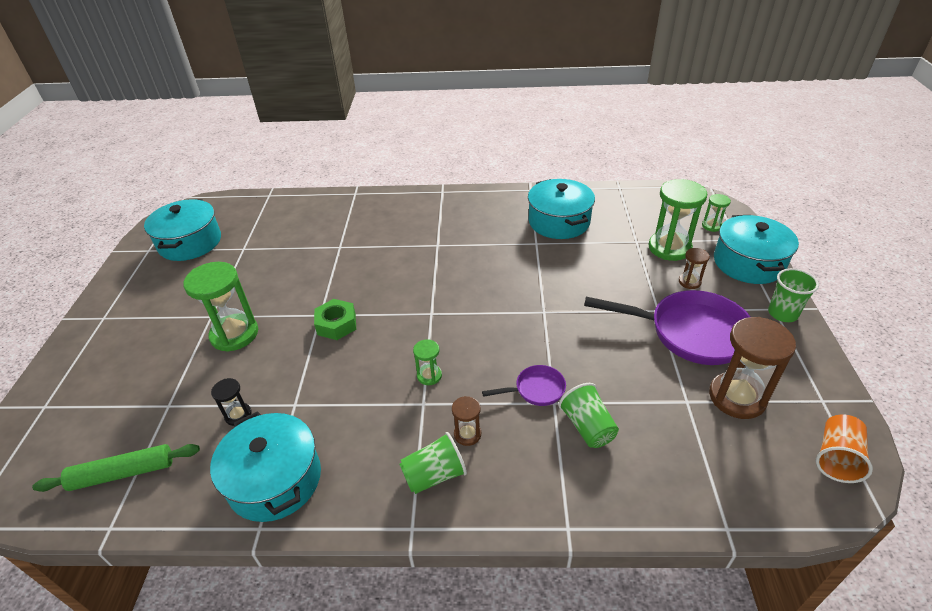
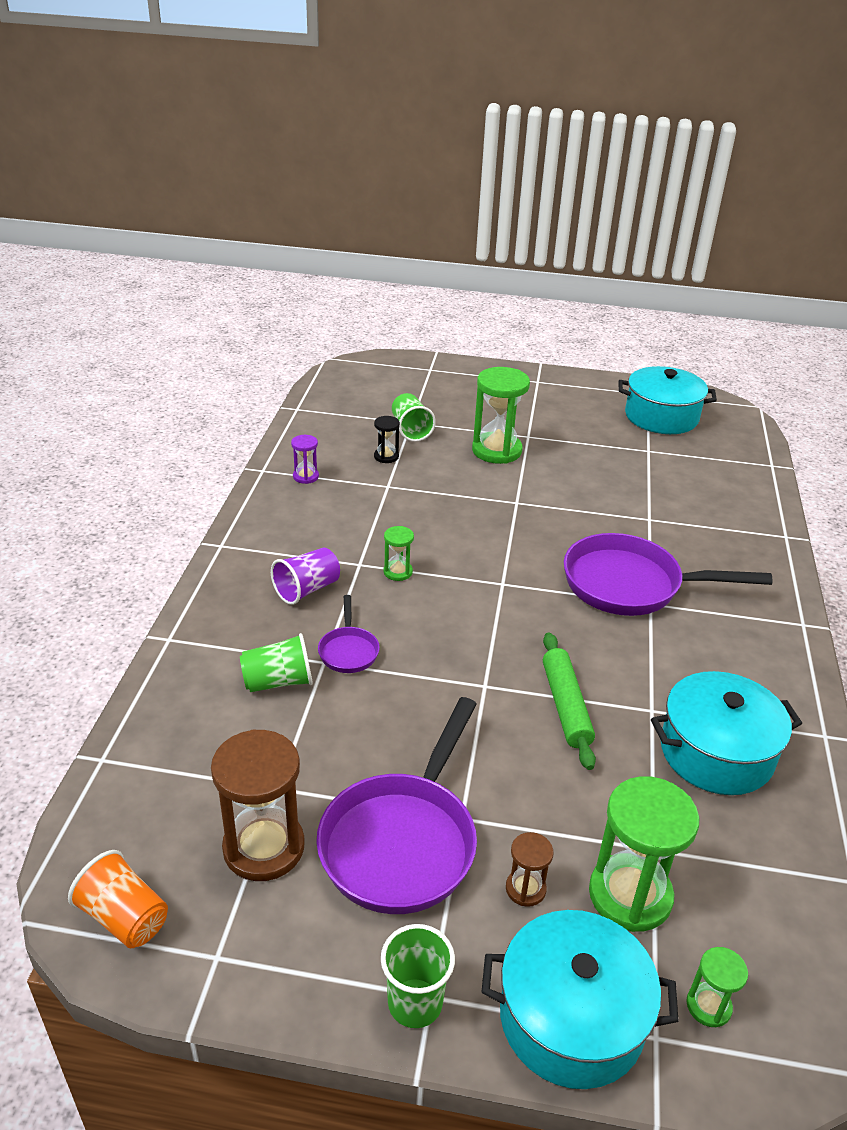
camera: 95 degrees right, 5 degrees down
green rolling pin [32,444,200,492] -> green rolling pin moved to [543,632,596,770]
turquoise pot [210,411,321,522] -> purple hourglass [291,435,319,484]
green nut [314,299,356,340] -> none
green cup [399,432,467,494] -> green cup moved to [392,393,436,442]
brown hourglass [452,396,481,446] -> purple cup [271,547,340,605]
none -> purple pan [564,533,773,616]

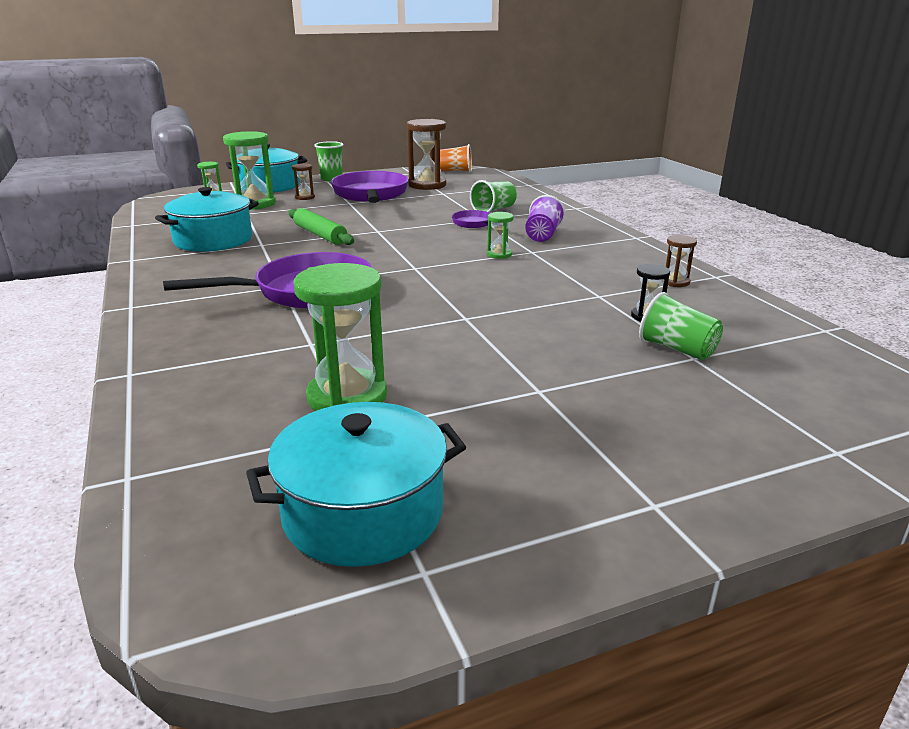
camera: 150 degrees right, 10 degrees down
purple hourglass [291,435,319,484] -> brown hourglass [663,235,697,287]
green hourglass [472,367,530,464] -> green hourglass moved to [293,263,387,411]

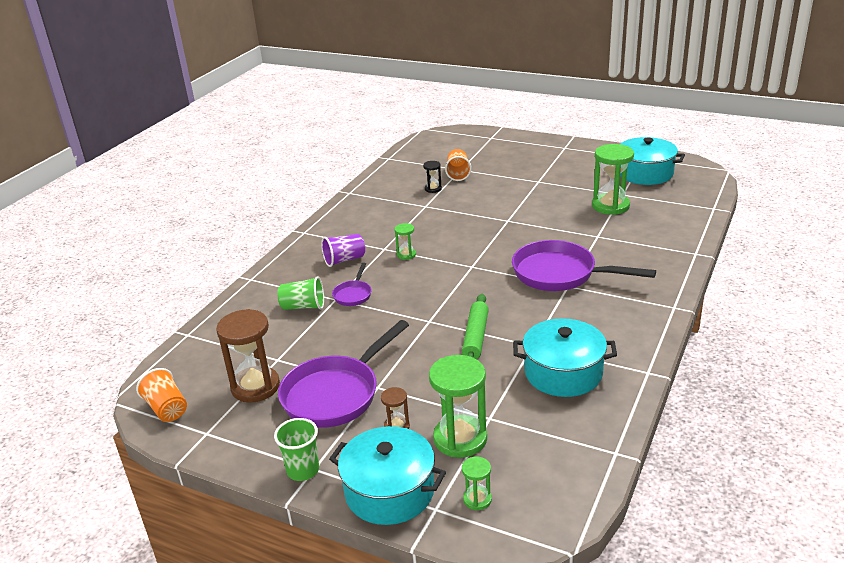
camera: 130 degrees left, 5 degrees up
green cup [639,292,723,360] -> orange cup [445,149,472,181]
brown hourglass [663,235,697,287] -> none

